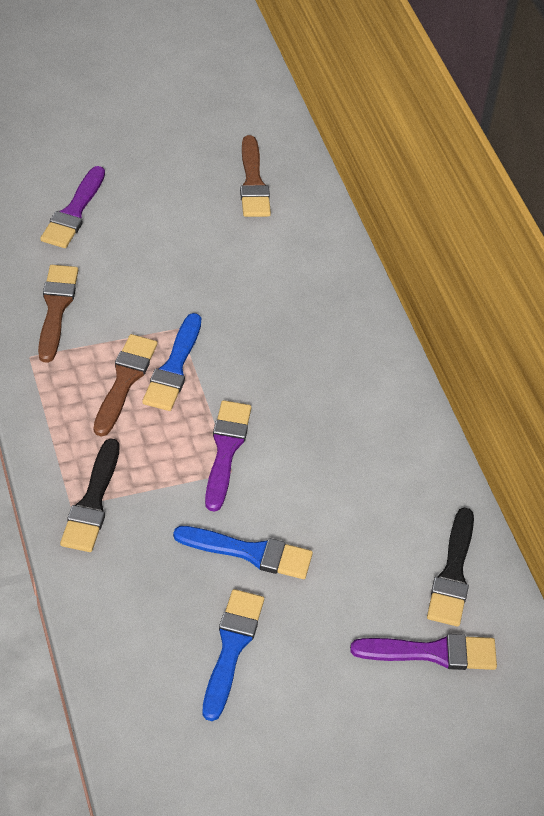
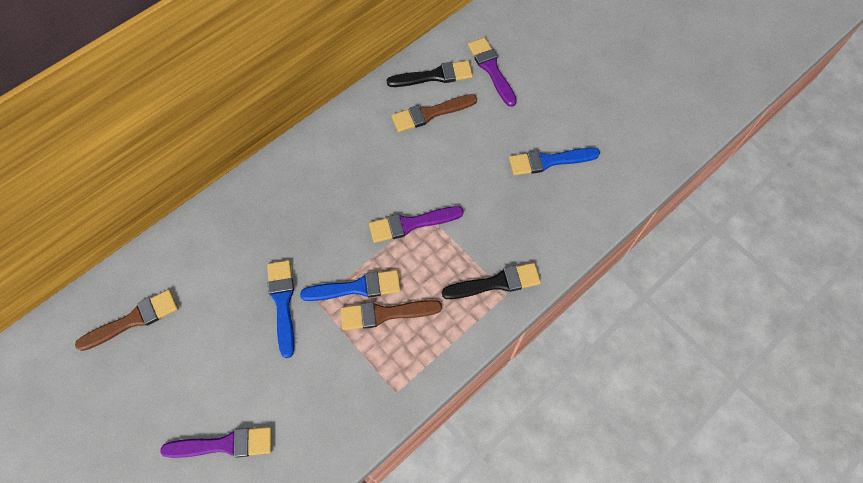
camera: 110 degrees left, 15 degrees up
brown brush [38,265,78,363] -> brown brush moved to [392,94,477,132]
blue brush [173,526,313,579] -> blue brush moved to [267,260,294,358]

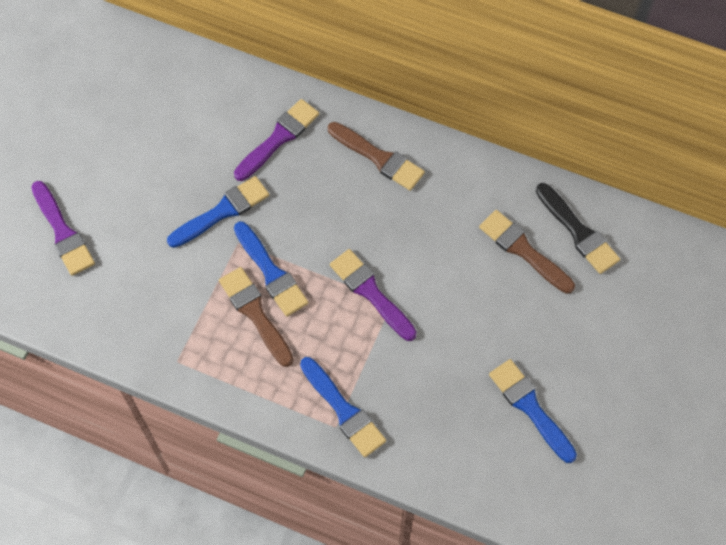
camera: 65 degrees right, 0 degrees up
brown brush [75,290,178,351] -> brown brush moved to [328,122,425,191]
black brush [442,263,541,299] -> blue brush [300,357,386,457]
purple brush [468,38,517,107] -> purple brush moved to [234,99,319,181]

